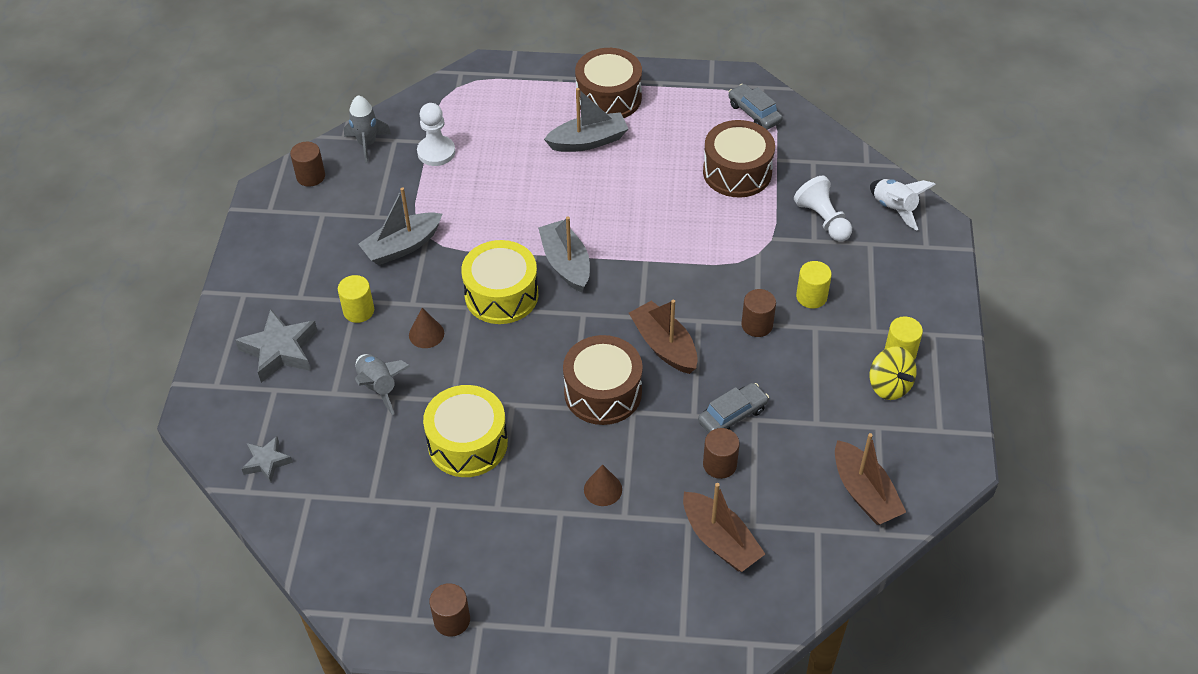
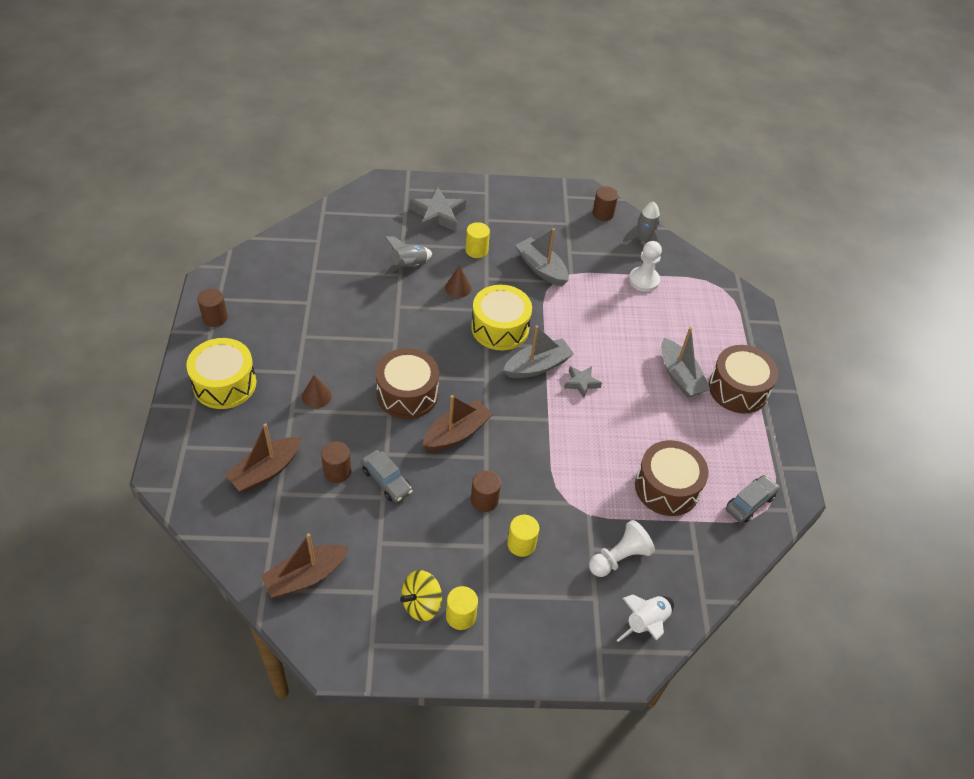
camera: 80 degrees right, 0 degrees up
grey star [242,436,293,483] -> grey star moved to [564,366,602,398]
yellow drum [423,385,508,477] -> yellow drum moved to [186,338,256,409]

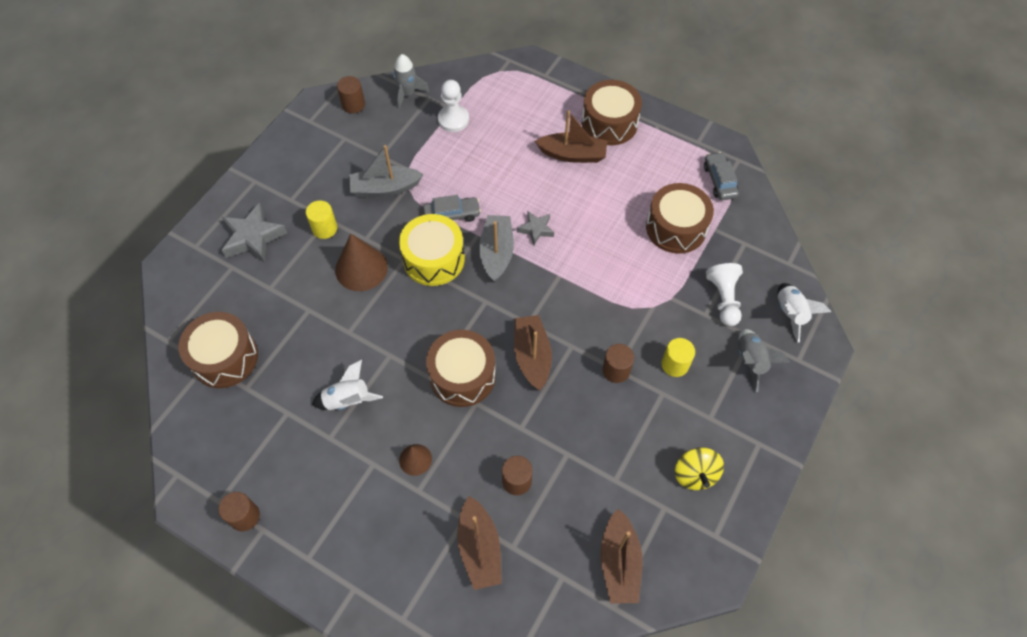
camera: 55 degrees left, 10 degrees up
yellow drum [186,338,256,409] -> none
grey car [361,450,413,503] -> grey car moved to [423,195,481,222]
grey rocket [382,236,432,275] -> grey rocket moved to [738,329,790,392]
brown cone [445,265,471,298] -> brown cone [335,234,388,291], size x1.79
yellow cylinder [446,586,478,630] -> none
grey boat [661,327,710,398] -> brown boat [535,110,607,163]
none -> brown drum [179,312,258,388]
none -> white rocket [312,360,383,410]

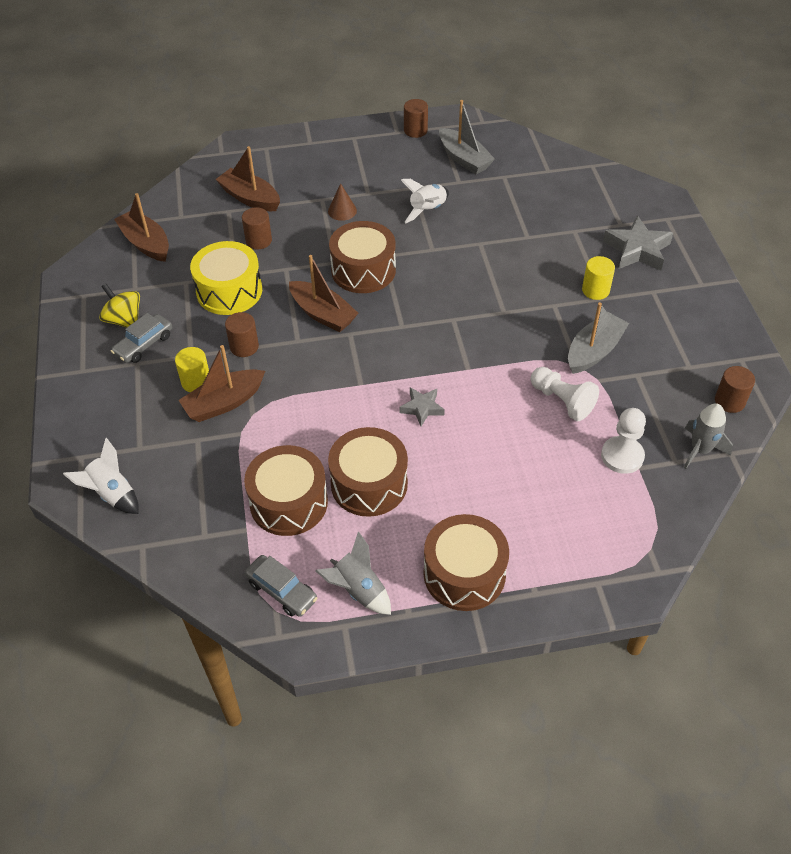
camera: 140 degrees right, 10 degrees down
brown drum [179,312,258,388] -> brown drum moved to [328,427,408,517]
brown cone [335,234,388,291] -> none
yellow drum [399,214,465,286] -> yellow drum moved to [190,241,262,315]
grey car [423,195,481,222] -> grey car moved to [111,313,172,363]
grey boat [479,215,514,282] -> grey boat moved to [439,100,495,174]
brown boat [535,110,607,163] -> brown boat moved to [178,345,265,422]
white pawn [706,263,743,326] -> white pawn moved to [530,367,599,421]
grey rocket [738,329,790,392] -> grey rocket moved to [316,531,391,615]

